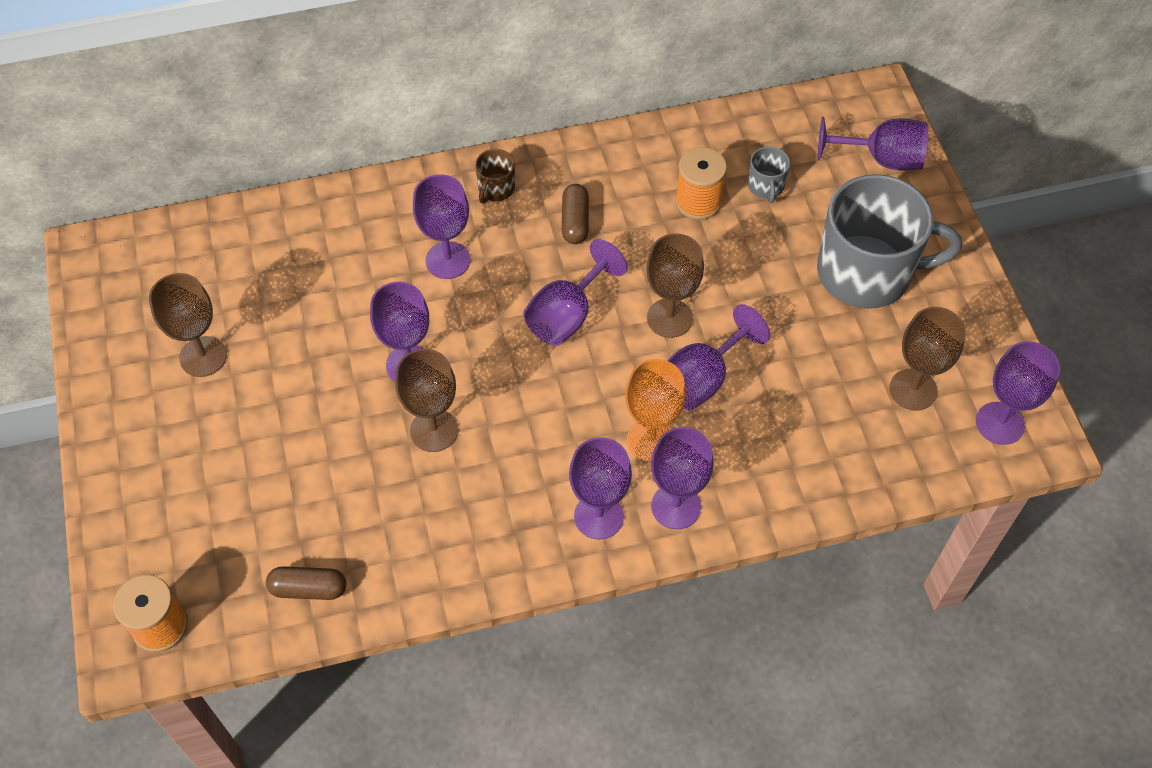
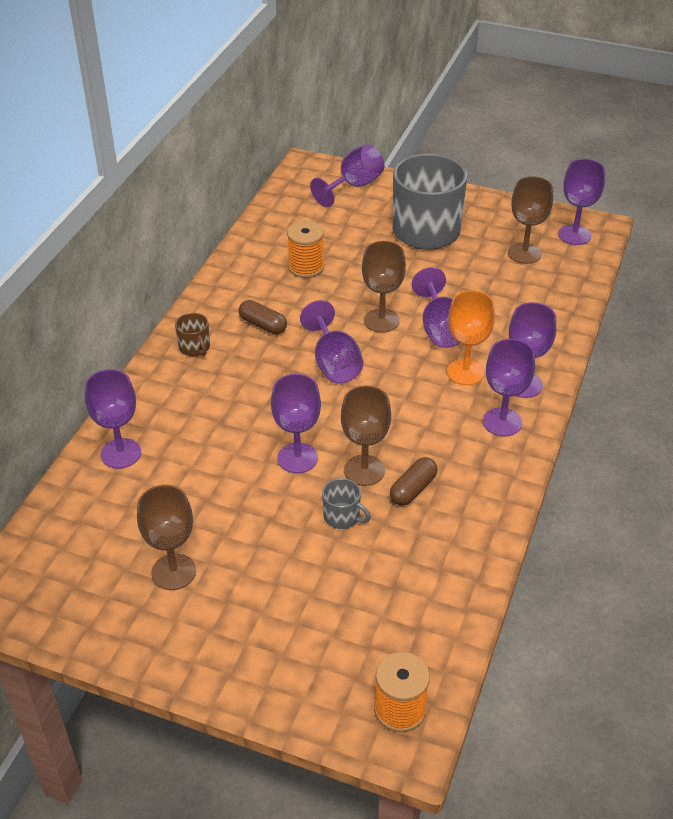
camera: 55 degrees left, 15 degrees down
brown capsule [266,566,346,600] -> brown capsule moved to [390,457,438,506]
purple goblet [413,174,470,279] -> purple goblet moved to [85,369,141,469]
grey mug [748,146,790,203] -> grey mug moved to [322,478,371,529]

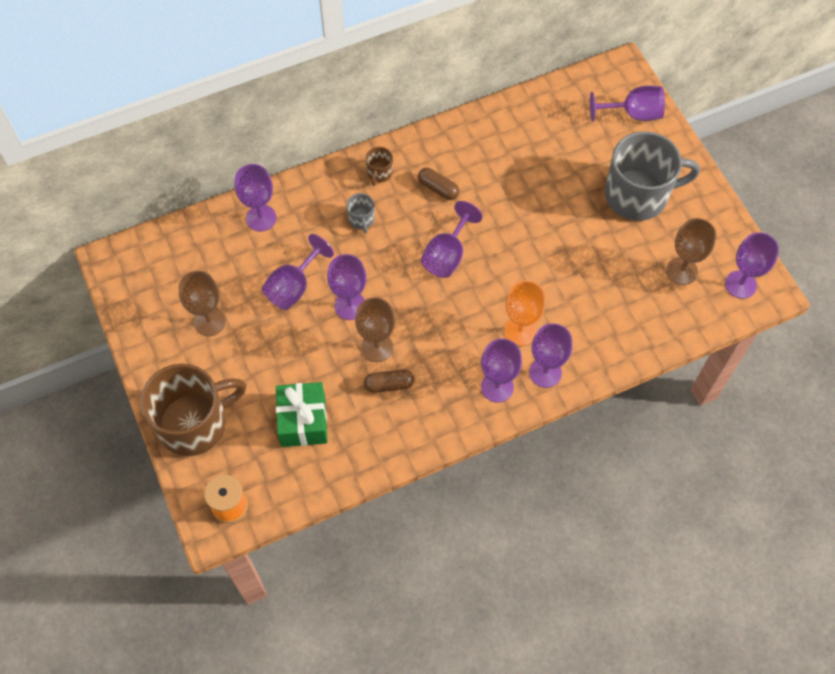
camera: 45 degrees right, 20 degrees up
brown capsule [239,300,287,334] -> brown capsule turned 45 degrees counterclockwise [418,168,459,200]
orange spool [287,221,324,278] -> none
grey mug [322,478,371,529] -> grey mug moved to [346,193,375,233]
brown goblet [362,241,406,333] -> none
purple goblet [412,267,459,348] -> purple goblet moved to [262,234,334,310]
none -> brown mug [140,363,246,456]
none -> green gift [276,382,327,447]

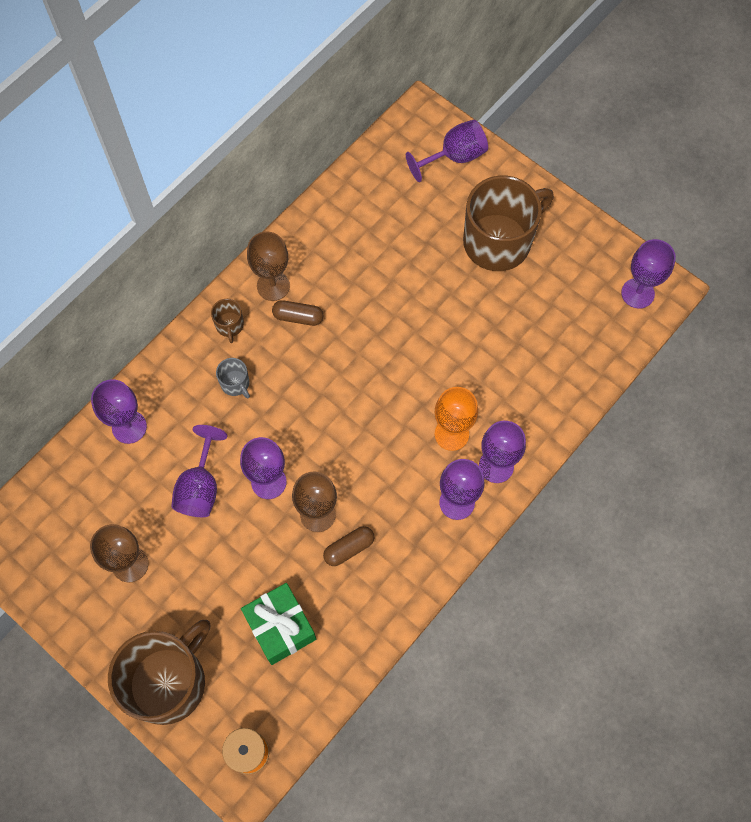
camera: 25 degrees left, 5 degrees up
purple goblet [421,201,483,278] -> none
grey mug [605,131,700,221] -> brown mug [463,175,554,271]
brown goblet [666,218,716,285] -> brown goblet moved to [247,231,290,301]

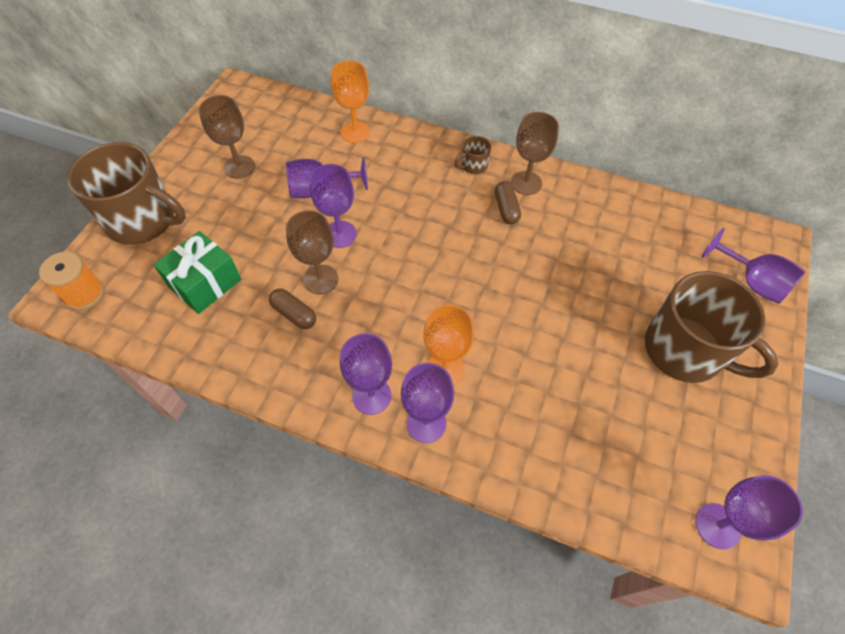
camera: 70 degrees right, 10 degrees down
purple goblet [91,379,147,444] -> orange goblet [331,61,370,143]
grey mug [216,358,250,399] -> none

